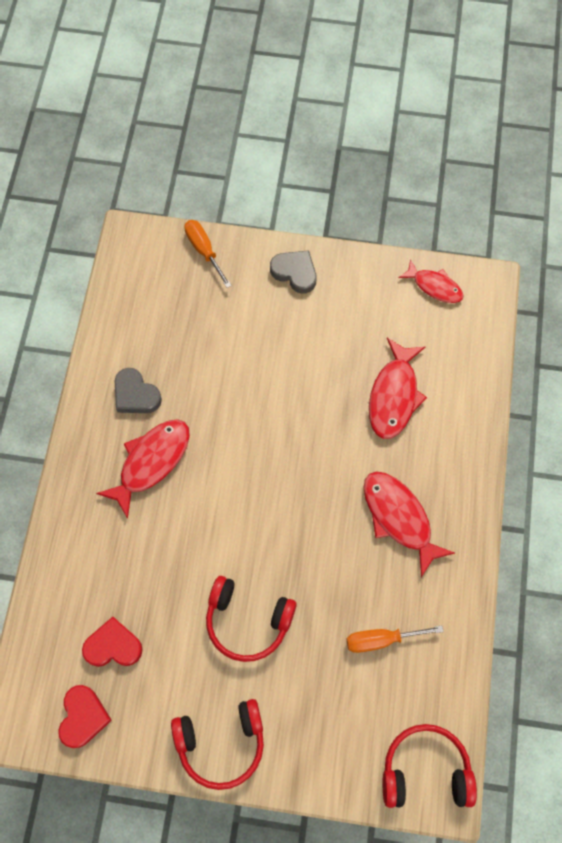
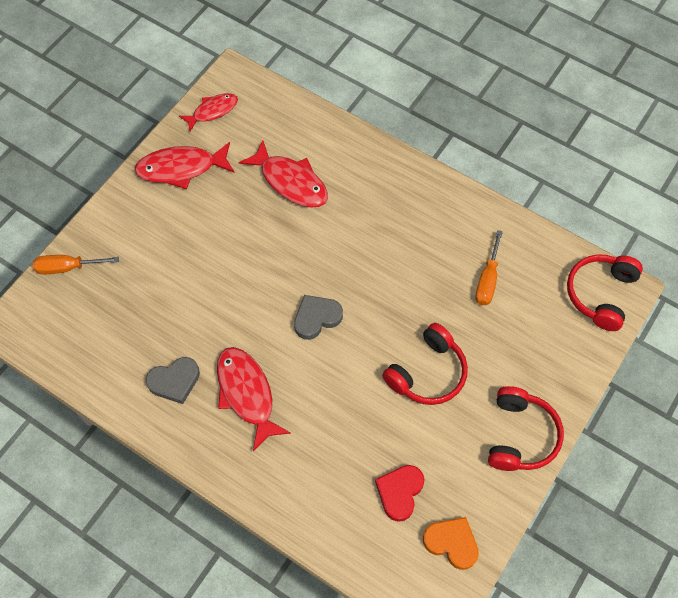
camera: 65 degrees left, 5 degrees down
red heart [58,685,112,748] -> orange heart [423,517,479,570]
grey heart [270,250,316,294] -> grey heart moved to [294,295,343,340]
red fish [363,471,455,577] -> red fish moved to [135,142,235,189]

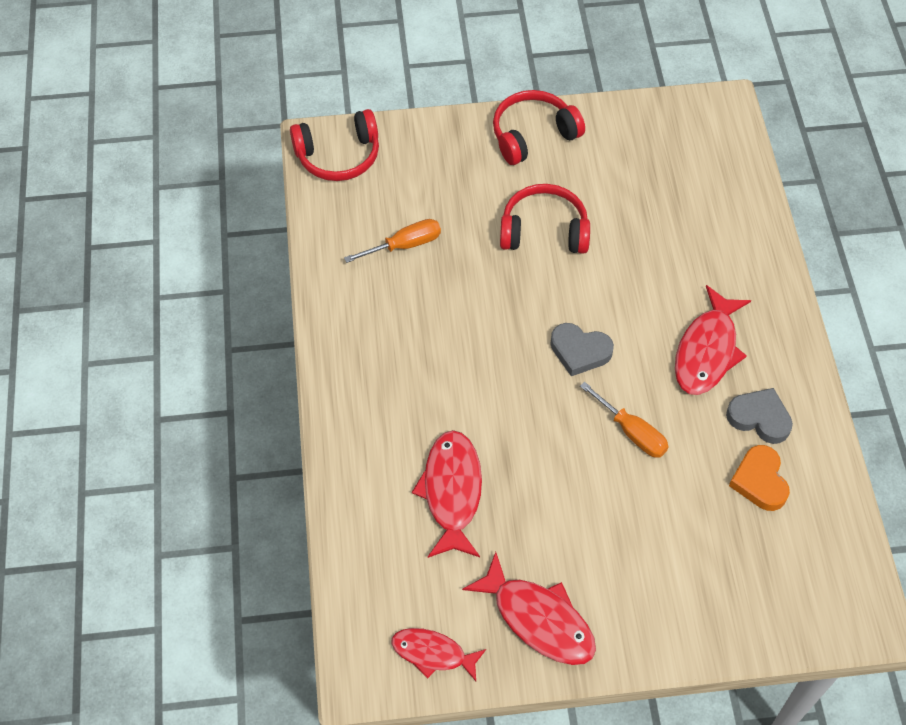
camera: 130 degrees left, 5 degrees down
orange screwdriver [33,255,119,274] -> orange screwdriver moved to [580,382,669,458]
red heart [375,465,424,522] -> none
orange heart [423,517,479,570] -> orange heart moved to [729,445,790,511]

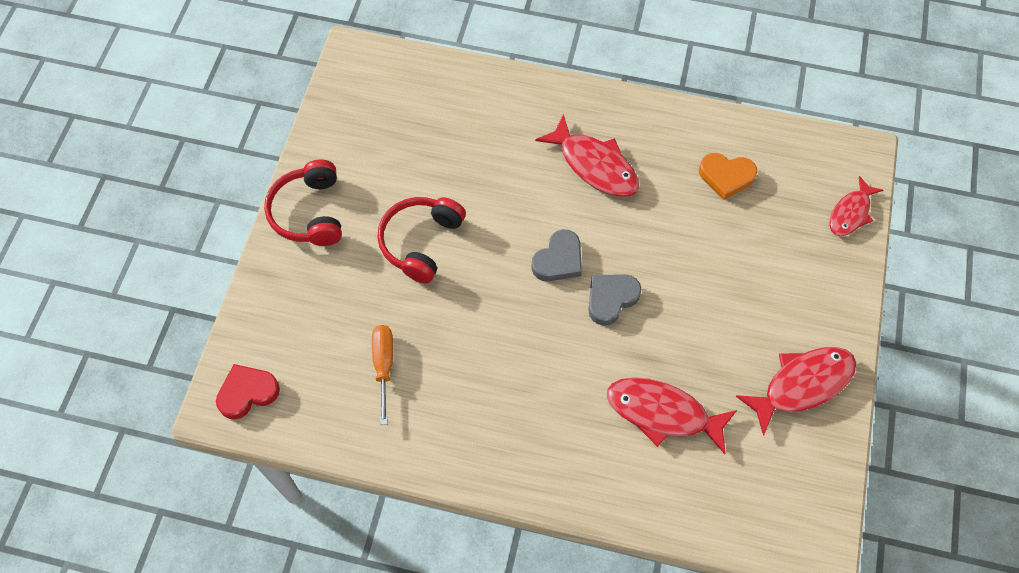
camera: 70 degrees left, 5 degrees up
red headphones [290,109,379,181] -> red heart [216,364,280,419]
red fish [392,628,486,681] -> red fish moved to [829,176,883,236]
orange screwdriver [580,382,669,458] -> none
grey heart [726,388,793,444] -> grey heart moved to [588,274,641,326]

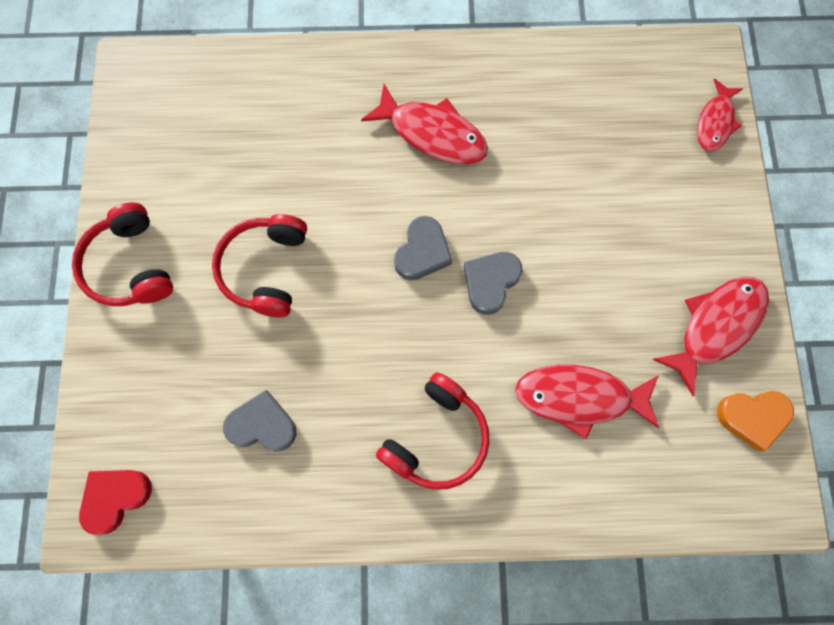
camera: 15 degrees left, 10 degrees up
orange screwdriver [372,325,393,425] -> grey heart [223,390,296,452]
orange heart [699,153,757,200] -> orange heart moved to [717,391,794,452]
none -> red headphones [376,372,490,490]

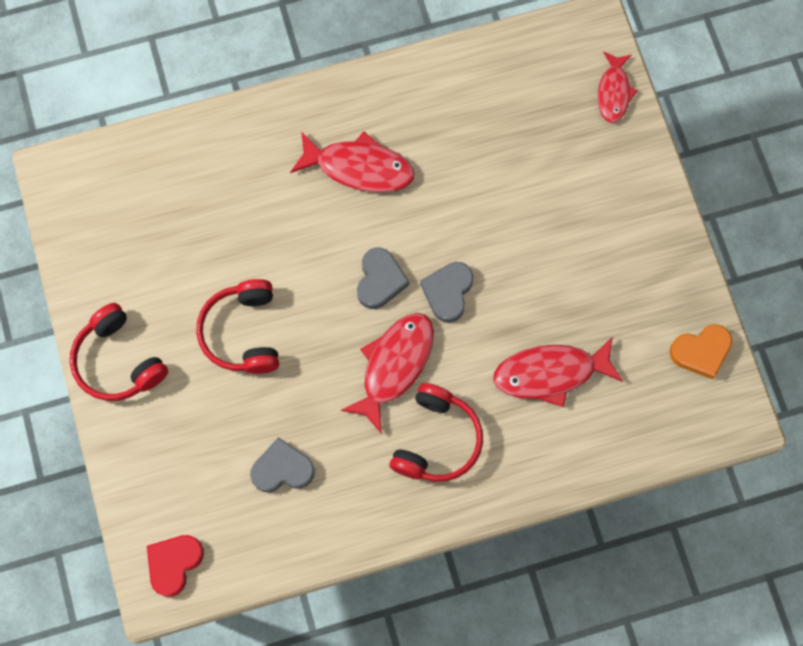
camera: 15 degrees left, 0 degrees up
red fish [652,277,769,396] -> red fish moved to [341,313,434,433]

